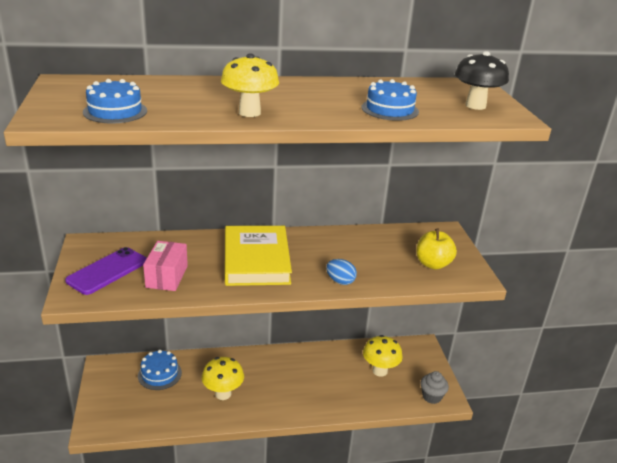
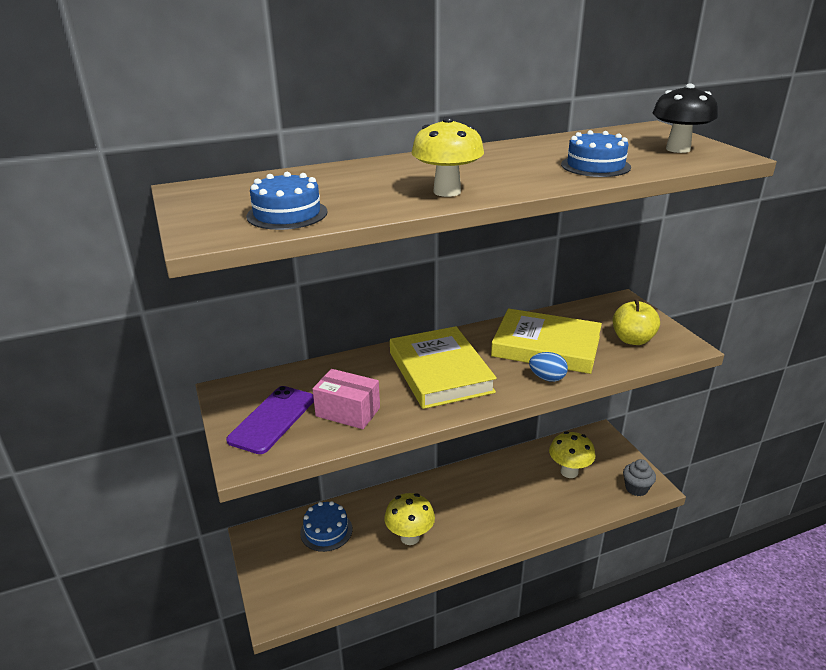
camera: 10 degrees left, 0 degrees up
pink box [143,241,188,291] -> pink box turned 60 degrees counterclockwise [313,369,380,429]
none -> yellow book [491,308,602,374]

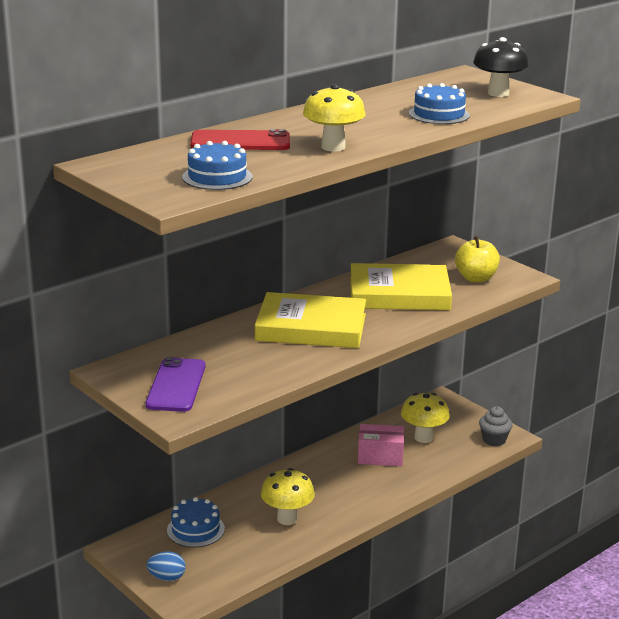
camera: 20 degrees left, 5 degrees down
pink box [313,369,380,429] -> pink box moved to [358,424,404,467]
yellow book [390,326,497,409] -> yellow book turned 45 degrees counterclockwise [255,292,366,348]
blue egg [529,352,568,382] -> blue egg moved to [147,551,186,581]
none -> red phone [190,129,290,150]

